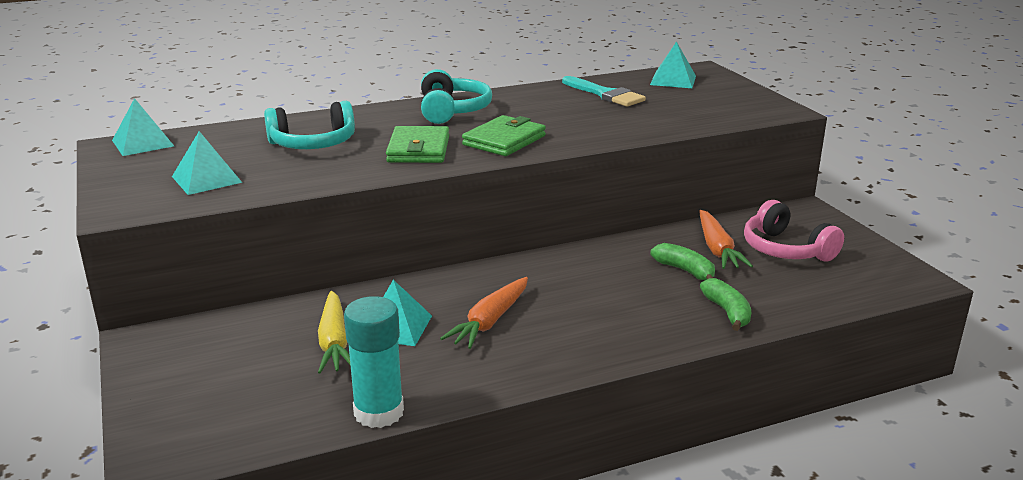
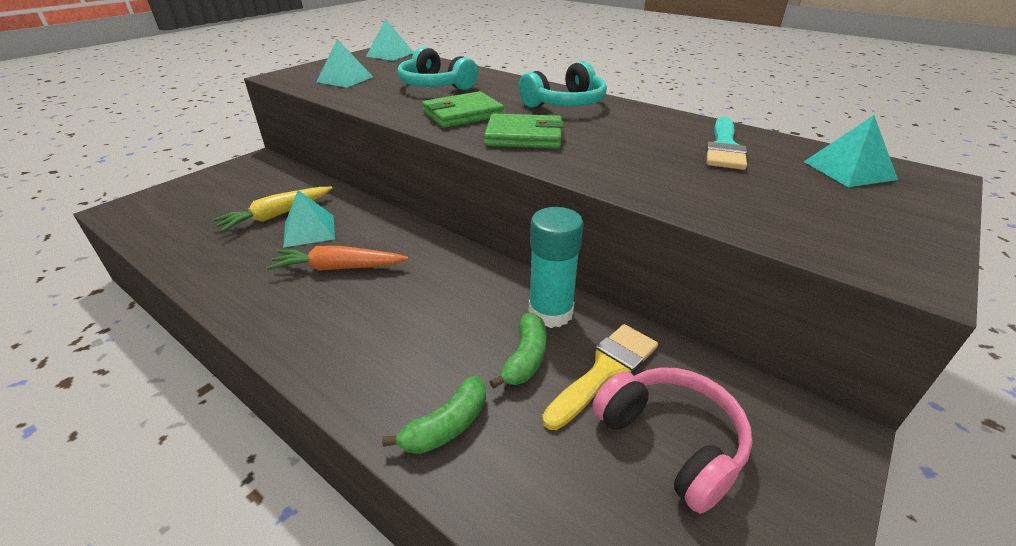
camera: 60 degrees right, 10 degrees up
turquoise glue stick [344,296,404,428] -> turquoise glue stick moved to [529,207,583,328]
orange carrot [700,210,753,269] -> yellow brush [542,324,658,430]
pink headphones [744,200,844,261] -> pink headphones turned 120 degrees clockwise [592,367,753,514]

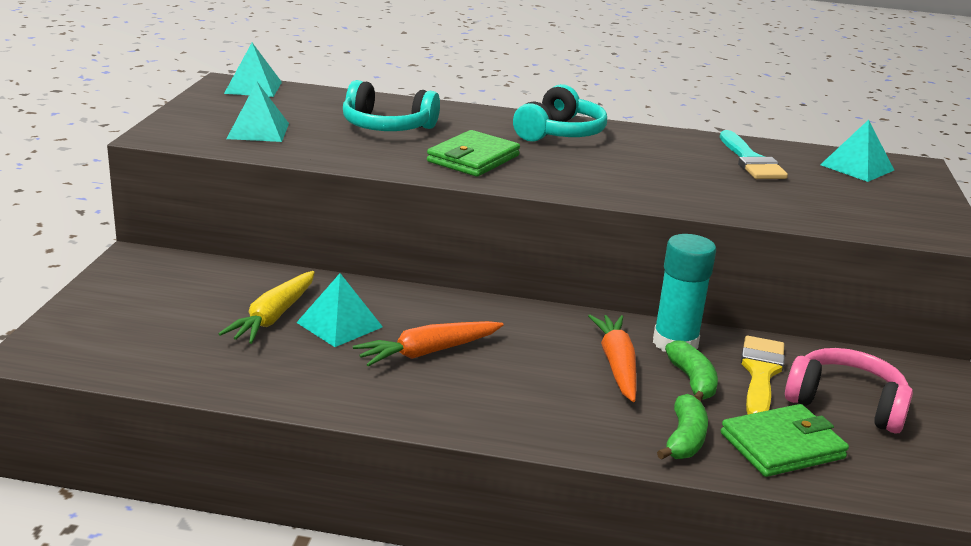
camera: 30 degrees left, 10 degrees down
green wallet [484,113,564,149] -> green wallet moved to [721,404,849,477]
none -> orange carrot [588,315,636,402]

